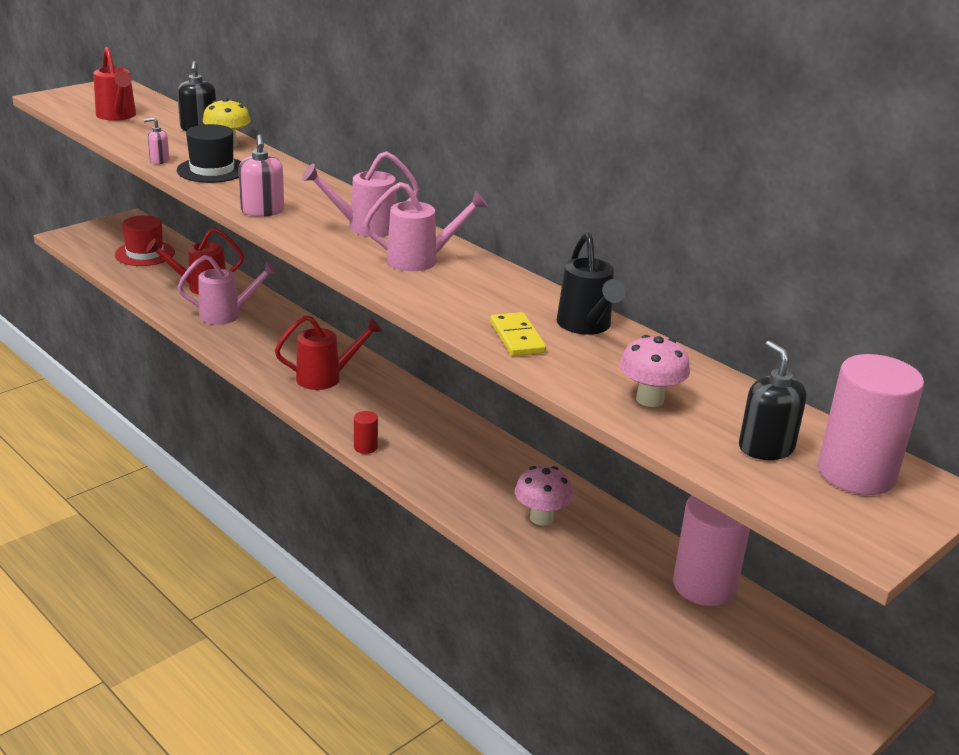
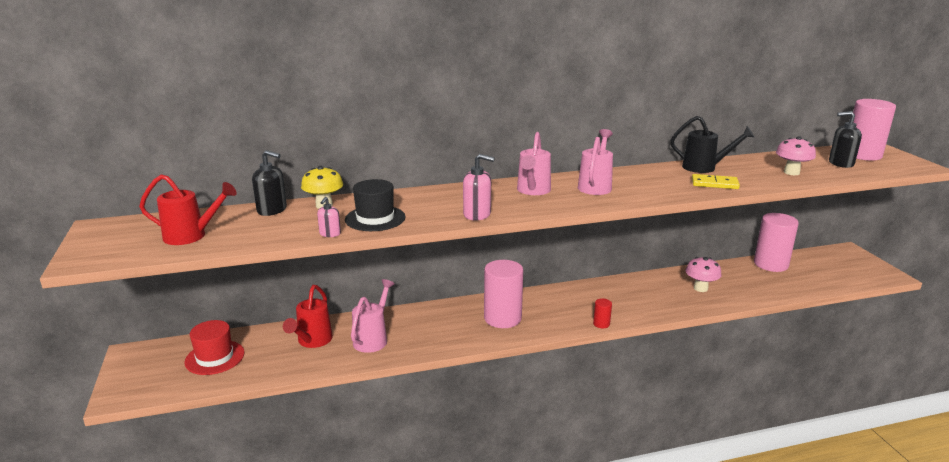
camera: 60 degrees left, 5 degrees down
red watering can [275,315,382,390] -> pink cylinder [484,260,523,328]

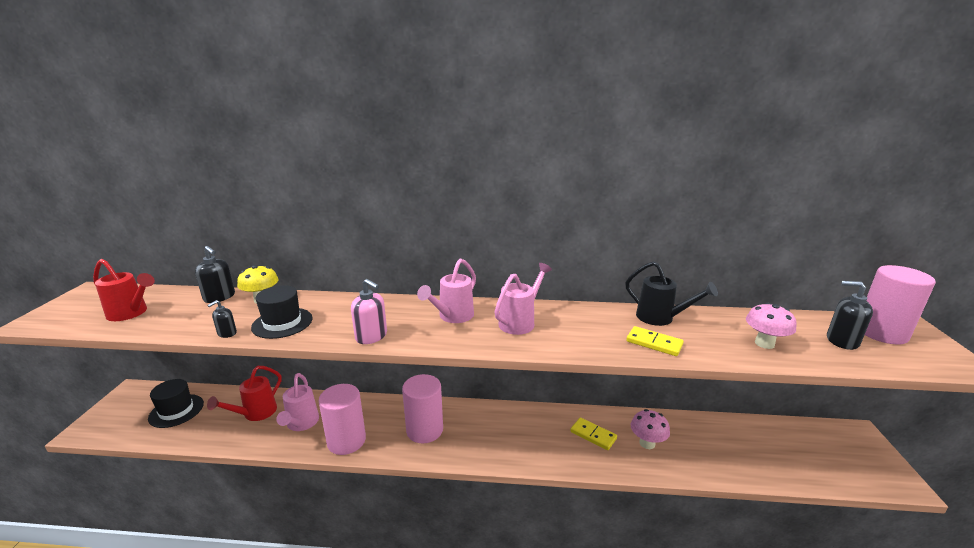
camera: 20 degrees right, 0 degrees up
red hat [184,320,245,375] -> black hat [148,379,204,428]
pink soap dispenser [317,197,341,237] -> black soap dispenser [207,300,237,338]
pink watering can [351,279,395,353] -> pink watering can turned 135 degrees clockwise [276,373,319,431]
red cylinder [593,298,612,328] -> none
pink cylinder [754,213,799,272] -> pink cylinder moved to [319,384,366,455]
none -> yellow domino [570,417,617,450]

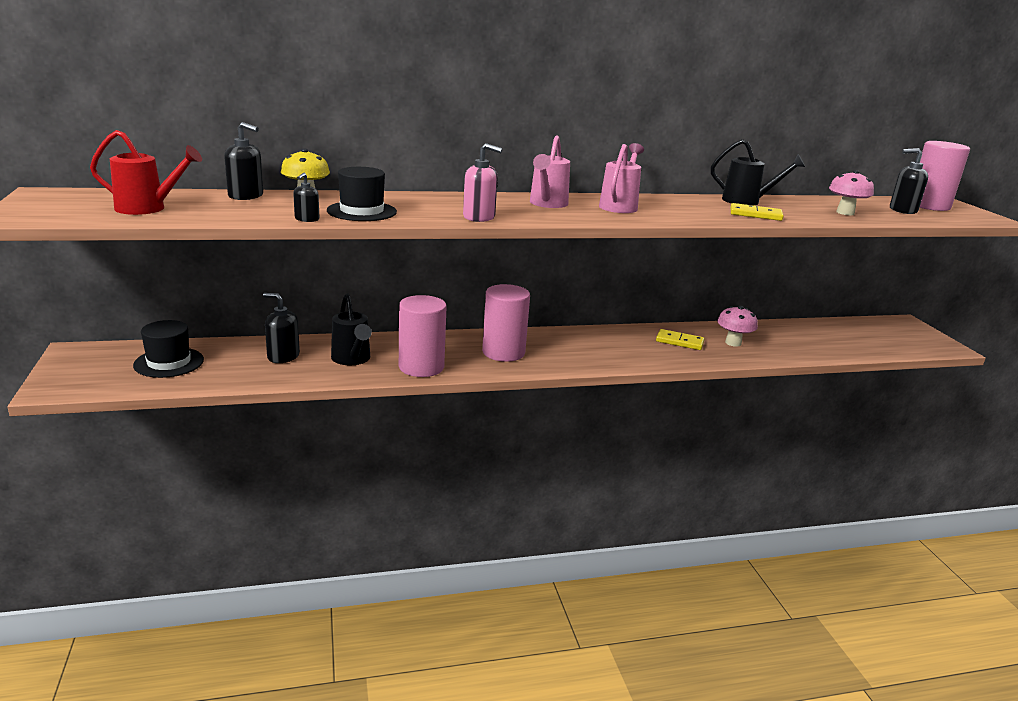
camera: 20 degrees left, 0 degrees up
red watering can [207,366,282,421] -> black soap dispenser [263,293,300,363]
pink watering can [276,373,319,431] -> black watering can [331,293,372,365]

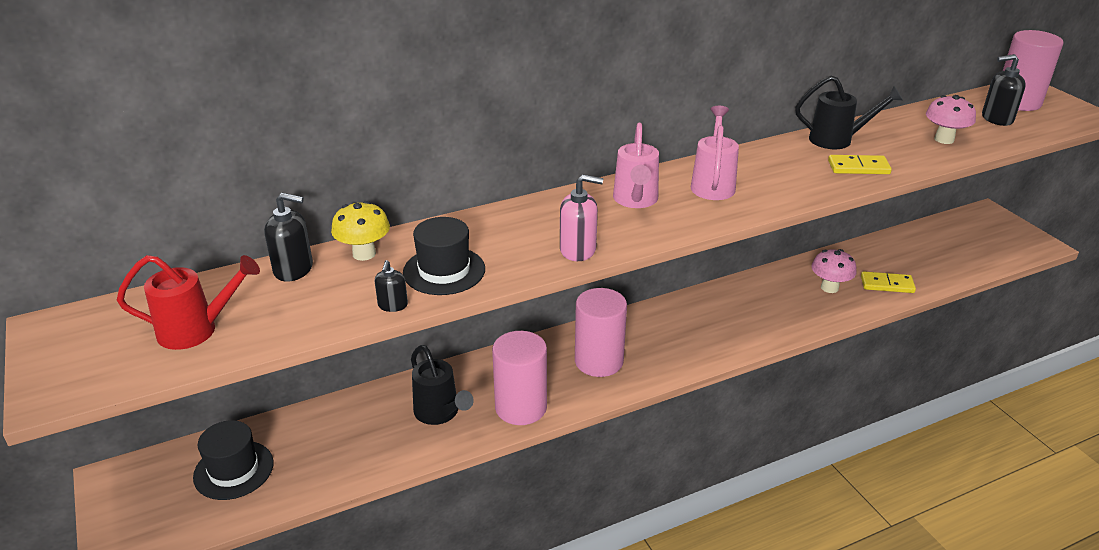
camera: 10 degrees left, 10 degrees up
black soap dispenser [263,293,300,363] -> none
yellow domino [656,329,705,350] -> yellow domino moved to [861,271,916,293]

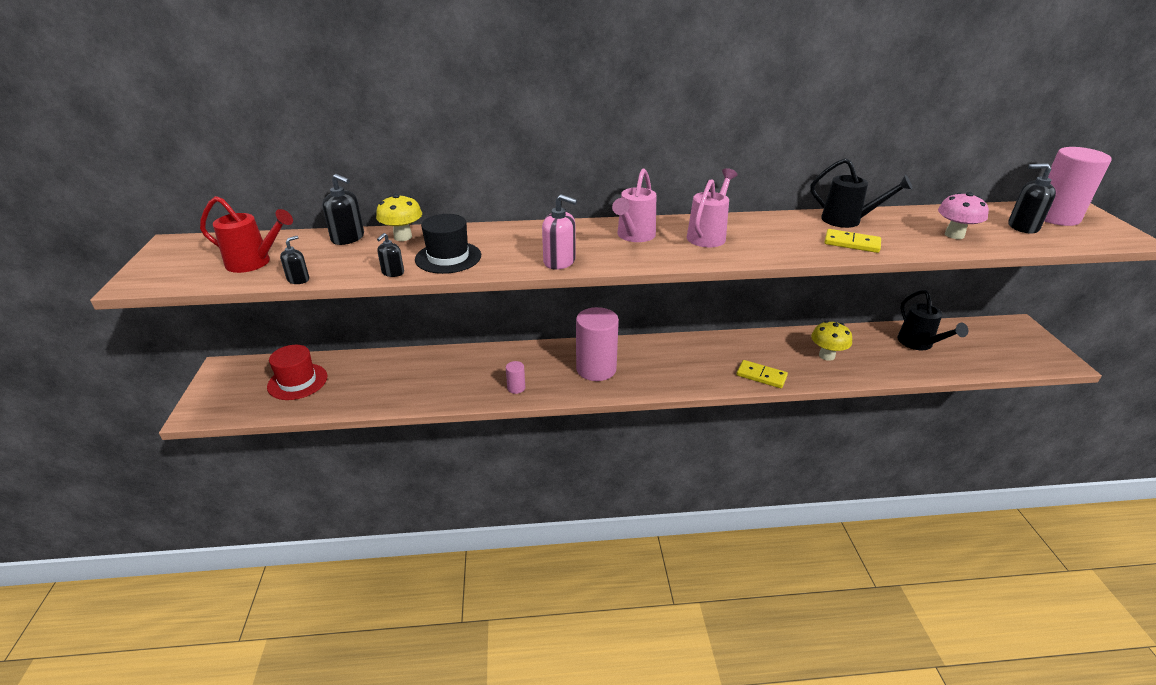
camera: 20 degrees right, 0 degrees up
black hat [193,420,274,500] -> red hat [267,345,327,400]
black watering can [411,345,474,425] -> black watering can moved to [897,290,968,350]
pink cylinder [492,331,547,425] -> pink cylinder [506,361,525,394], size x0.43
pink mushroom [811,249,857,293] -> yellow mushroom [811,321,852,361]
yellow domino [861,271,916,293] -> yellow domino moved to [736,360,788,388]
none -> black soap dispenser [280,236,309,284]

